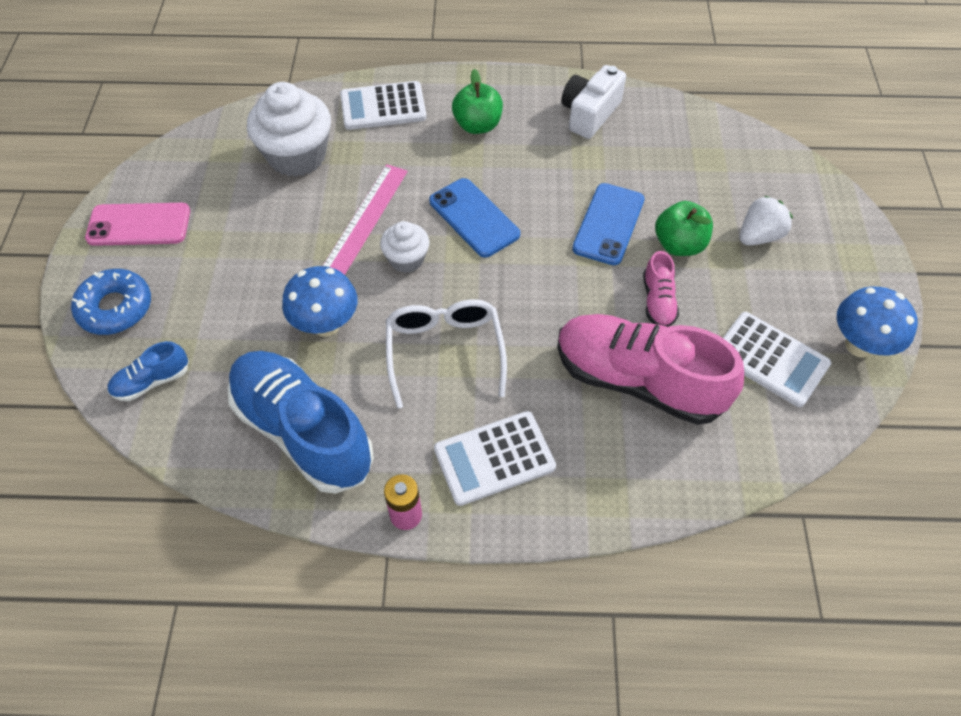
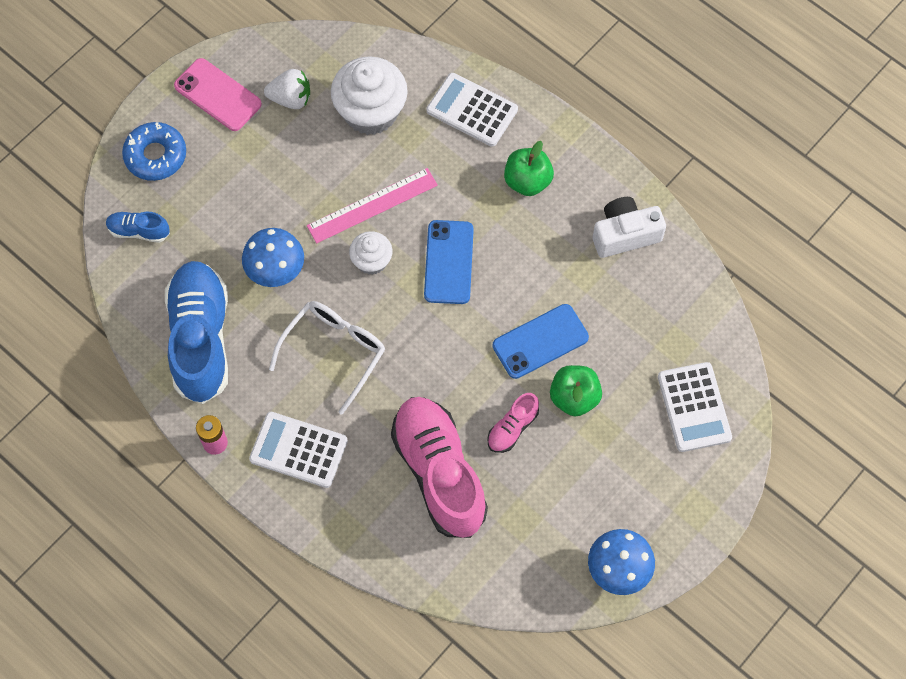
camera: 40 degrees right, 10 degrees up
white calculator [723,312,831,407] -> white calculator moved to [658,362,732,452]
white strawberry [740,196,793,245] -> white strawberry moved to [264,69,310,109]

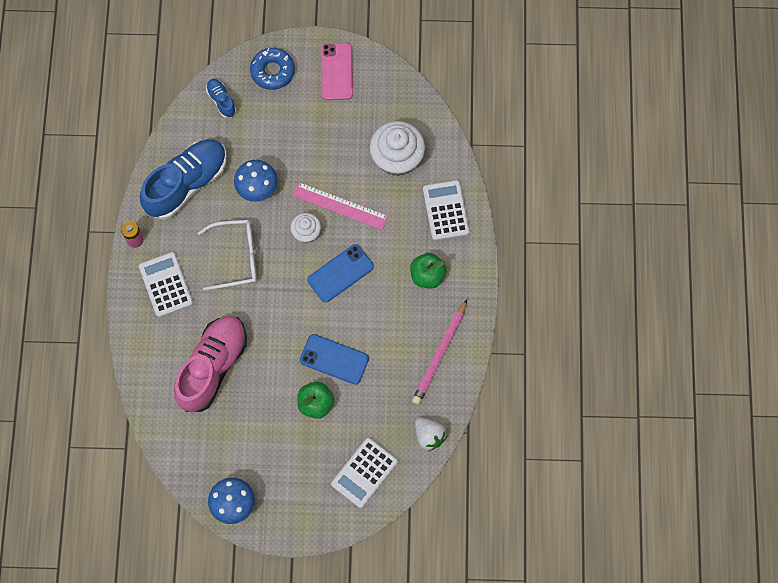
camera: 50 degrees right, 5 degrees up
white strawberry [264,69,310,109] -> white strawberry moved to [415,417,447,451]
pink shoe [487,393,539,453] -> none
white camera [593,197,666,258] -> pink pencil [412,299,467,405]

